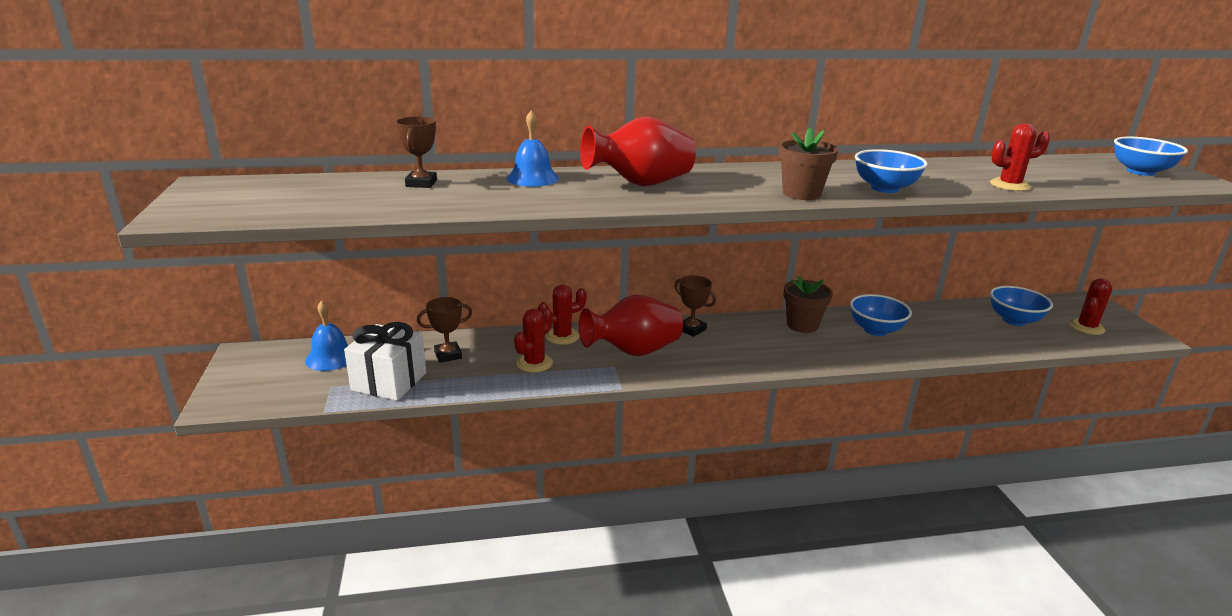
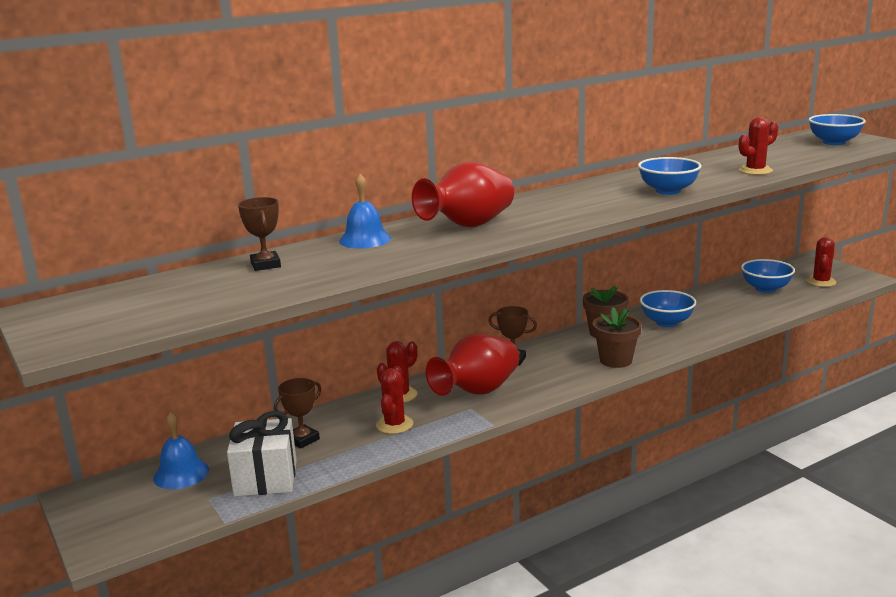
camera: 20 degrees left, 5 degrees down
brown flower pot [779,127,839,200] -> brown flower pot moved to [593,307,642,368]

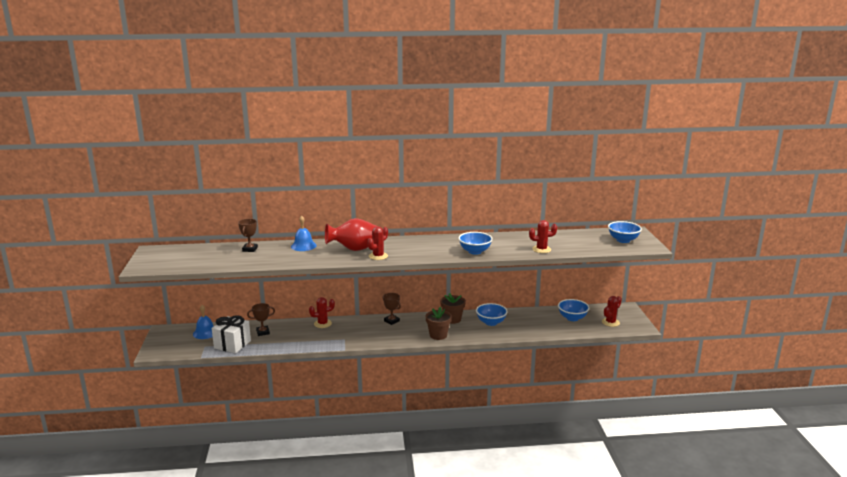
camera: 25 degrees right, 0 degrees up
red cactus [376,366,413,434] -> red cactus moved to [367,226,388,260]
red vase [426,334,519,396] -> none

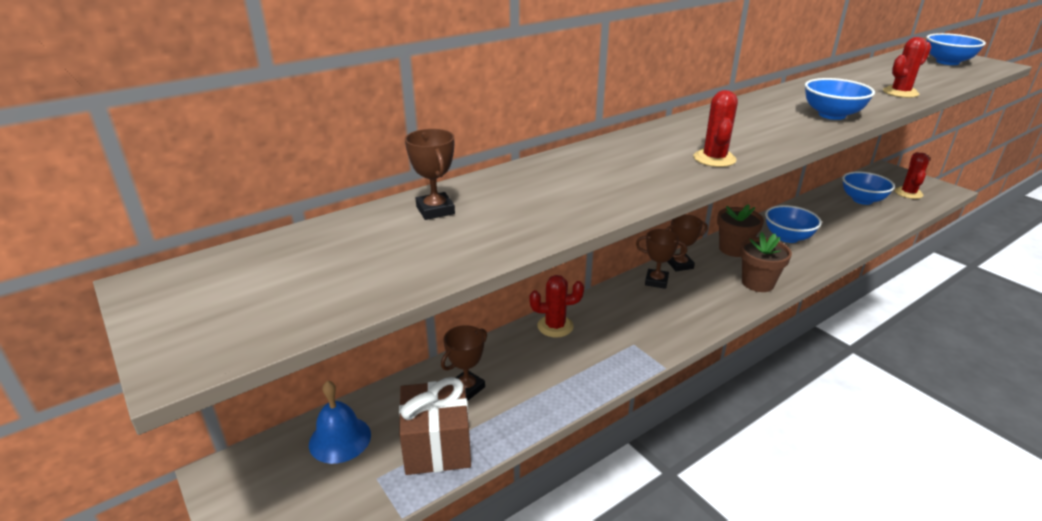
camera: 30 degrees left, 10 degrees up
white gift [212,315,251,353] -> brown gift [399,377,471,475]
blue bell [291,216,316,251] -> none
red cactus [309,297,335,328] -> red cactus turned 45 degrees clockwise [529,275,584,337]
red vase [325,218,376,251] -> none
none -> brown trophy [665,214,708,271]

